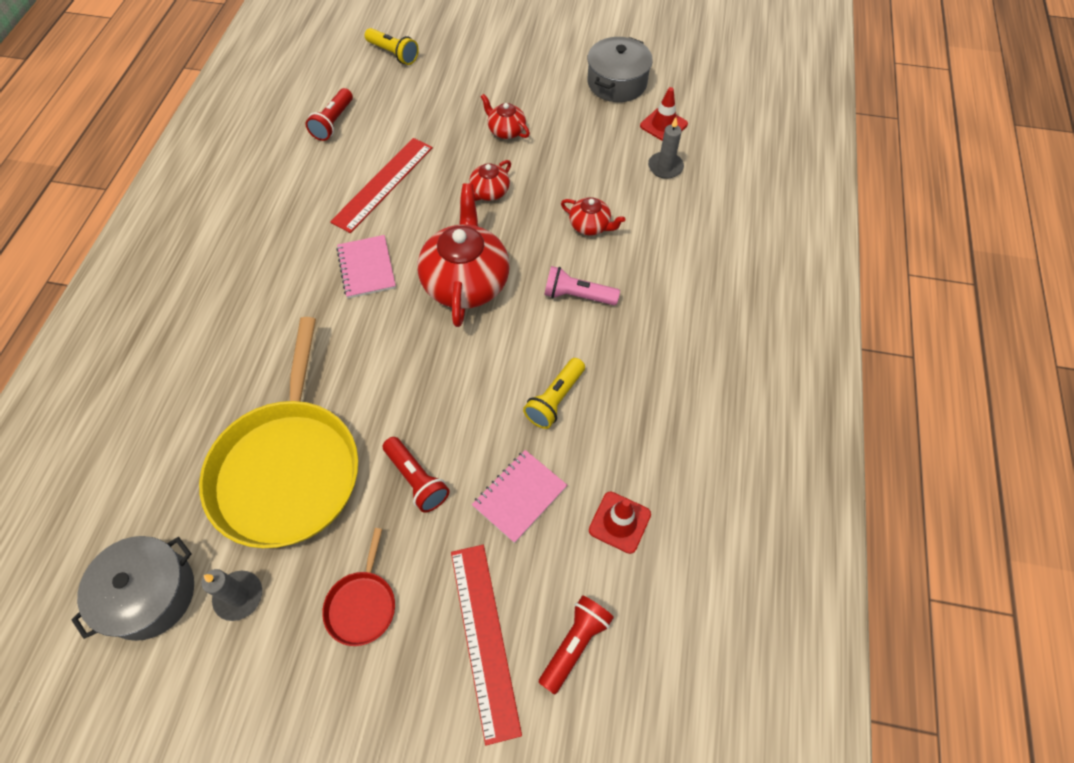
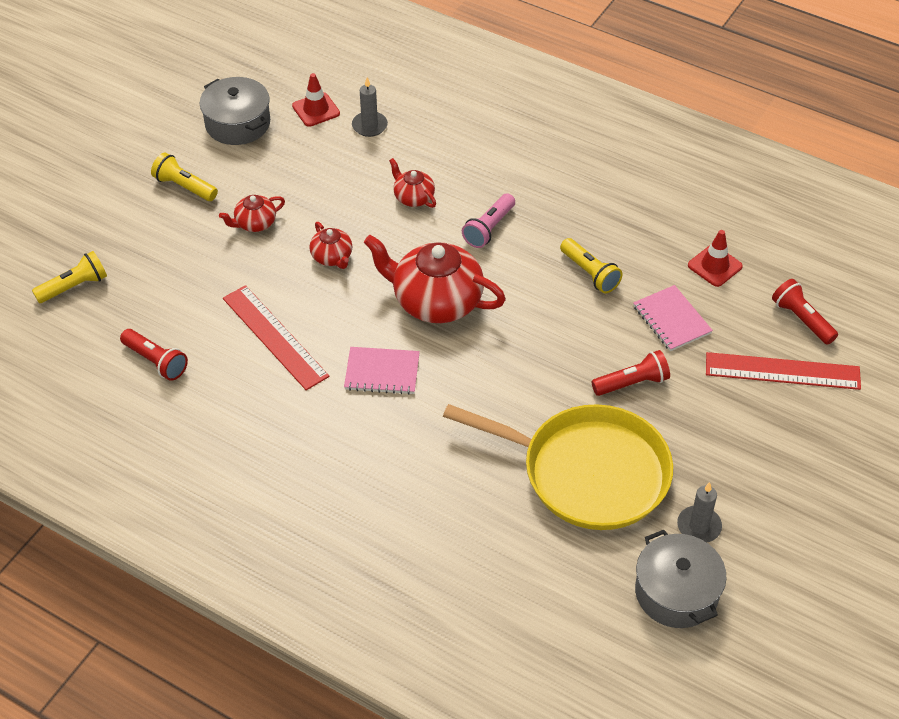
camera: 70 degrees left, 10 degrees down
red pan [322,528,395,646] -> none
red teapot [561,197,625,236] -> red teapot turned 90 degrees counterclockwise [389,158,436,208]
none -> yellow flashlight [151,153,218,201]

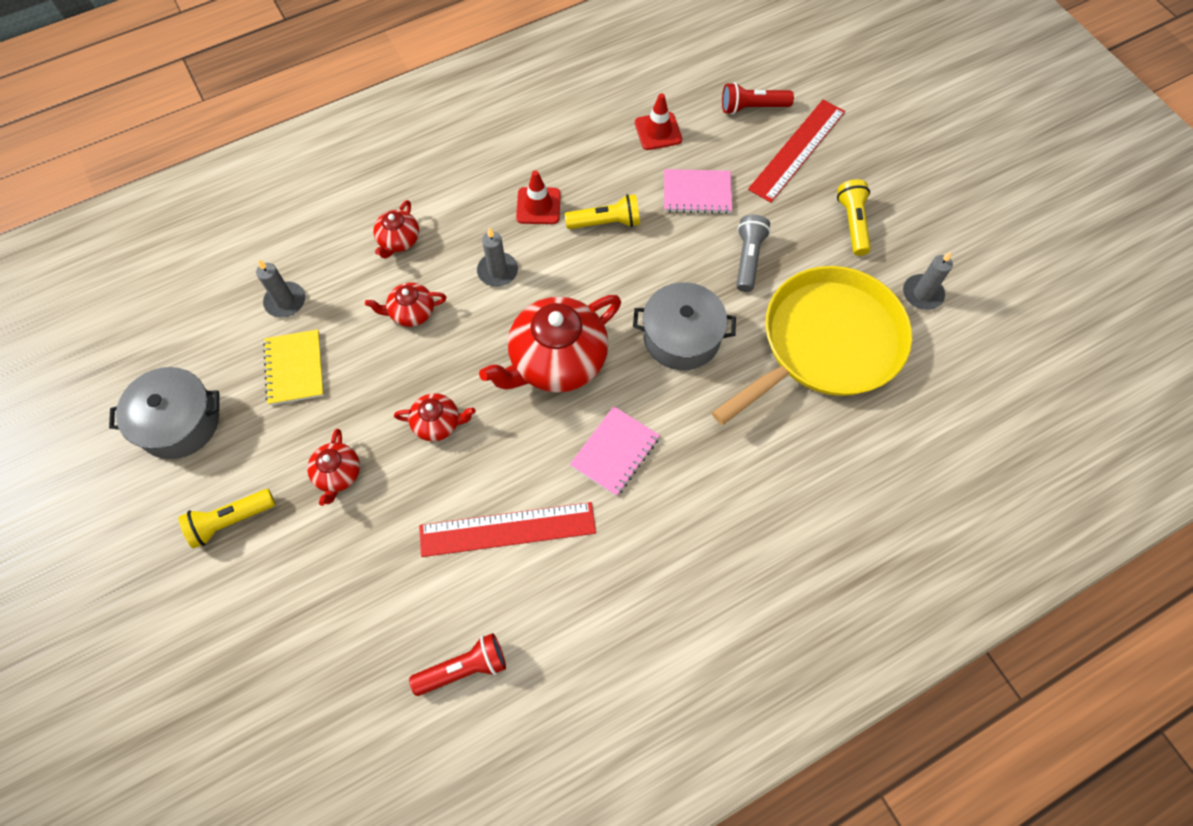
camera: 60 degrees left, 15 degrees up
yellow flashlight [32,251,107,303] -> yellow flashlight moved to [837,179,871,256]
red traffic cone [292,73,340,127] -> red traffic cone moved to [516,170,561,224]
pink flashlight [462,193,515,248] -> grey candle [477,227,518,287]
red flashlight [592,350,670,396] -> grey flashlight [736,215,771,292]
grey pot [635,530,727,628] -> grey pot moved to [633,282,736,370]
none -> yellow notebook [263,329,324,405]
none -> red teapot [373,200,419,259]

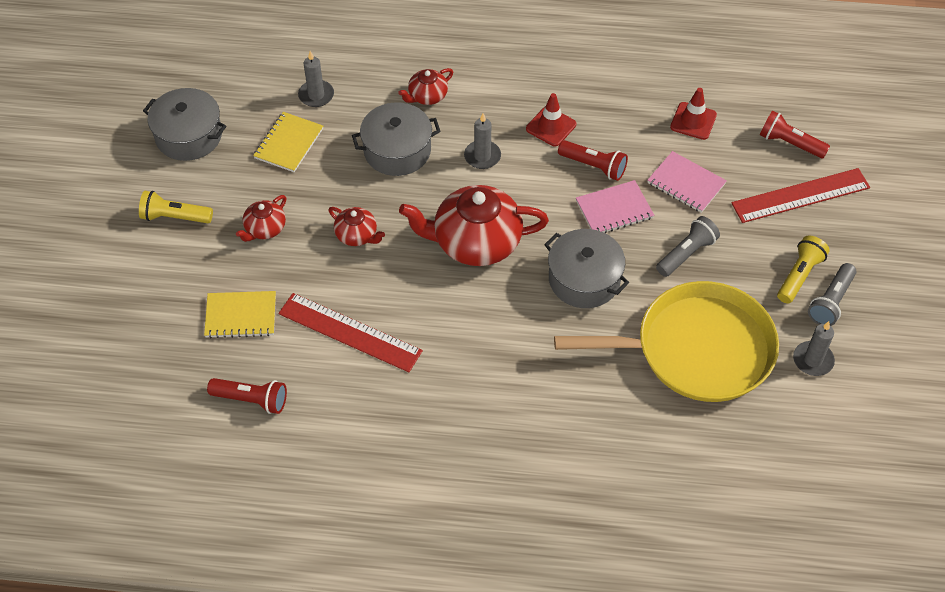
camera: 35 degrees right, 10 degrees down
red teapot [365,282,446,327] -> grey pot [352,102,441,176]
yellow flashlight [565,194,640,229] -> red flashlight [558,140,628,181]
pink notebook [570,406,660,496] -> pink notebook moved to [576,180,654,233]
none -> yellow notebook [204,291,276,338]
none -> grey flashlight [808,263,856,326]

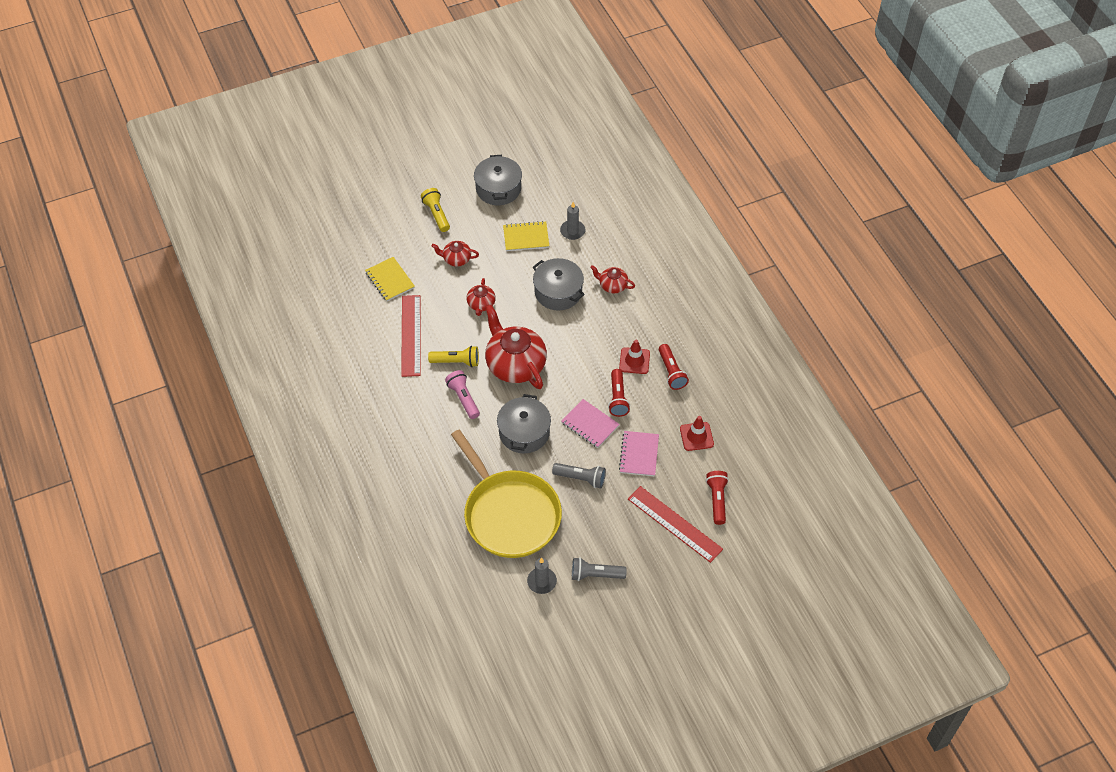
camera: 60 degrees right, 0 degrees up
red flashlight [207,378,287,414] -> red flashlight moved to [659,344,689,390]
grey candle [464,113,501,169] -> none
yellow flashlight [777,235,829,304] -> yellow flashlight moved to [428,346,479,367]
none -> pink flashlight [445,370,480,419]

